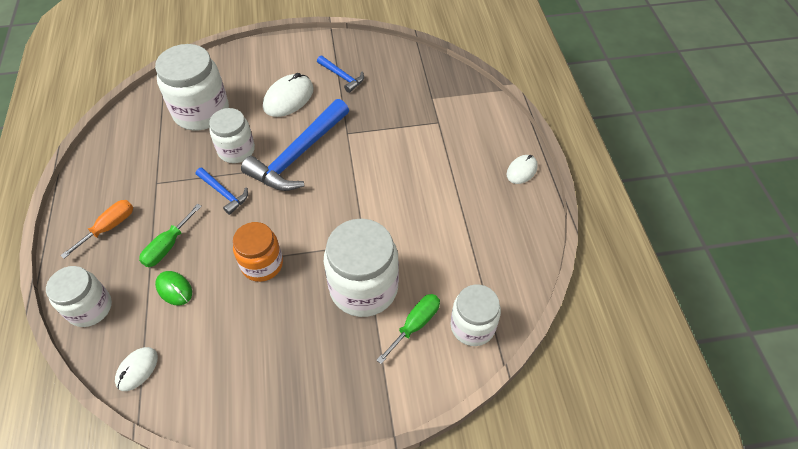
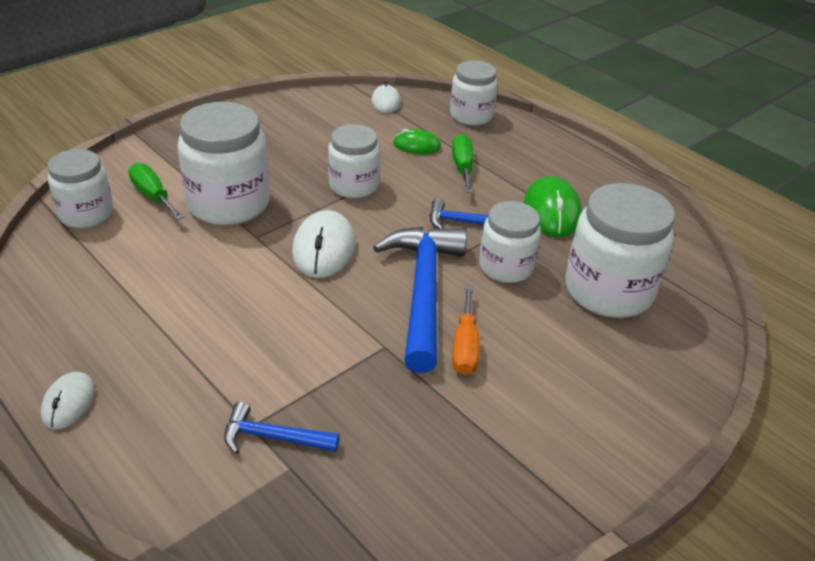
camera: 145 degrees right, 15 degrees down
orange screwdriver [60,200,133,259] -> orange screwdriver moved to [452,286,480,375]
orange jar [233,222,283,282] -> white jar [328,124,380,198]
white mouse [263,73,313,117] -> white mouse moved to [292,210,355,278]
blue hammer [317,55,364,93] -> blue hammer moved to [224,402,339,454]
green screwdriver [376,294,440,364] -> green screwdriver turned 135 degrees clockwise [128,163,184,220]
none -> green mouse [524,176,582,237]

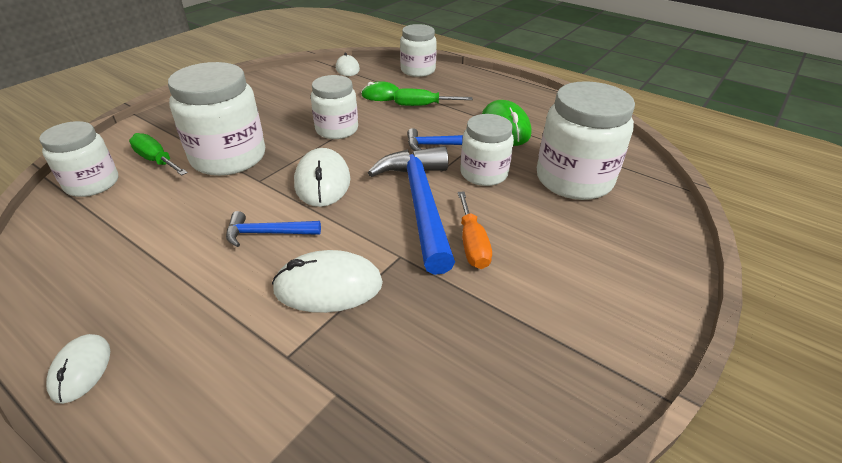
camera: 10 degrees left, 0 degrees up
blue hammer [224,402,339,454] -> blue hammer moved to [226,211,321,247]
green screwdriver [452,134,473,193] -> green screwdriver turned 75 degrees counterclockwise [394,88,473,106]
none -> white mouse [272,250,383,313]

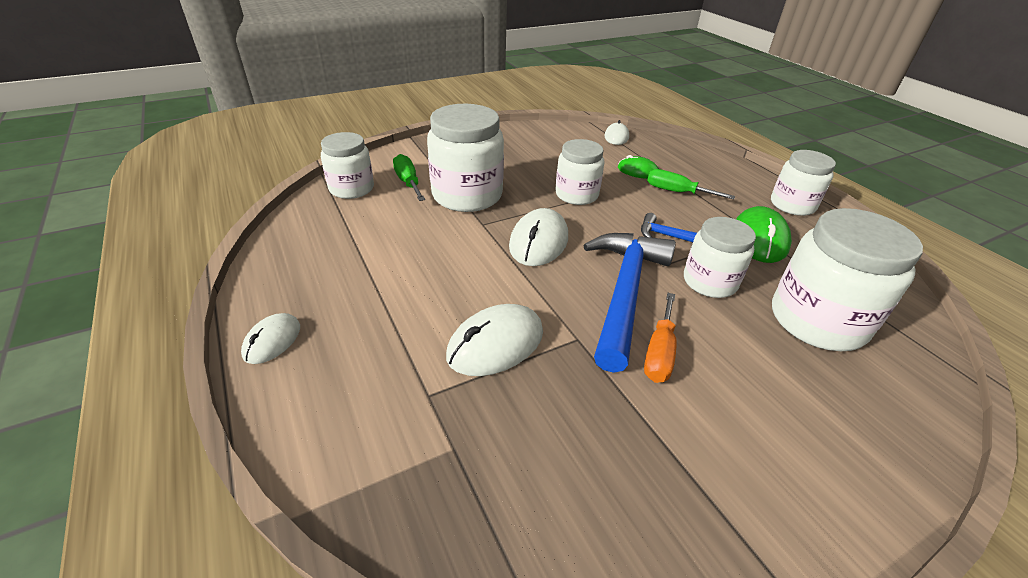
camera: 25 degrees right, 0 degrees up
blue hammer [226,211,321,247] -> none
white mouse [272,250,383,313] -> white mouse turned 60 degrees counterclockwise [446,304,543,376]
white jar [400,24,437,77] -> white jar moved to [771,150,836,216]

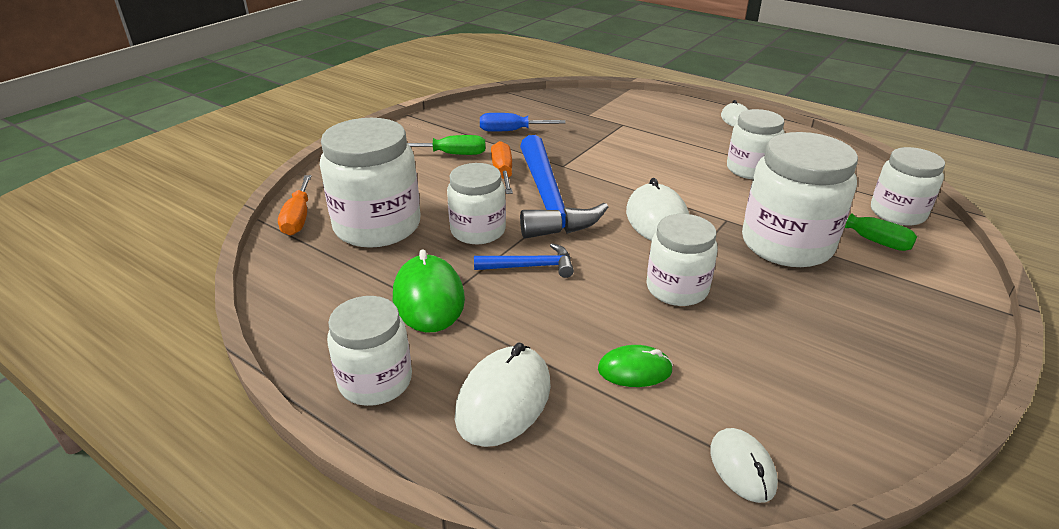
camera: 155 degrees right, 5 degrees down
white mouse [446,304,543,376] -> white mouse moved to [455,343,551,447]
green screwdriver [647,169,735,199] -> green screwdriver moved to [407,135,485,155]
none -> orange screwdriver [278,175,311,235]
none -> blue screwdriver [480,113,565,132]
none -> white jar [727,109,785,179]

